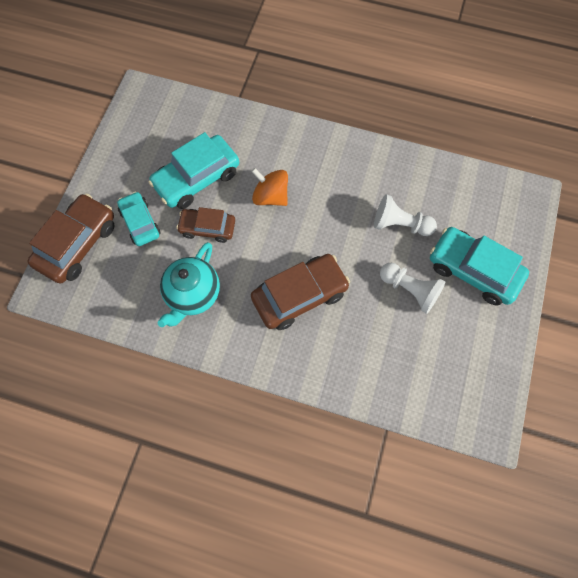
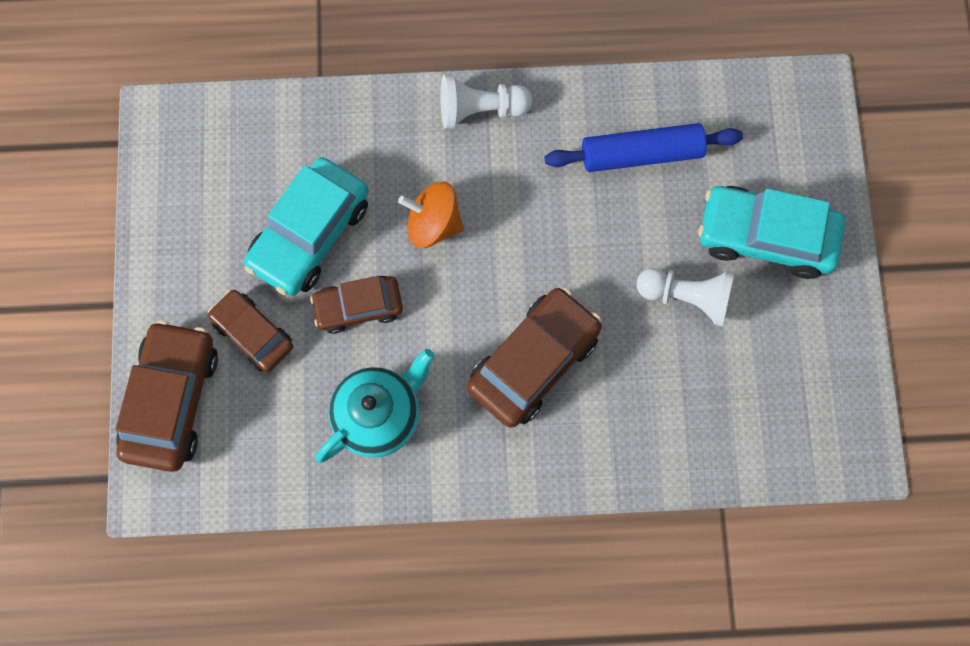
camera: 20 degrees left, 5 degrees up
turquoise car [117,192,160,246] -> brown car [208,290,293,372]
turquoise teapot [157,242,220,327] -> turquoise teapot turned 135 degrees counterclockwise [316,349,434,463]
white pawn [374,194,437,236] -> white pawn moved to [441,75,532,129]
none -> blue rolling pin [545,123,743,172]

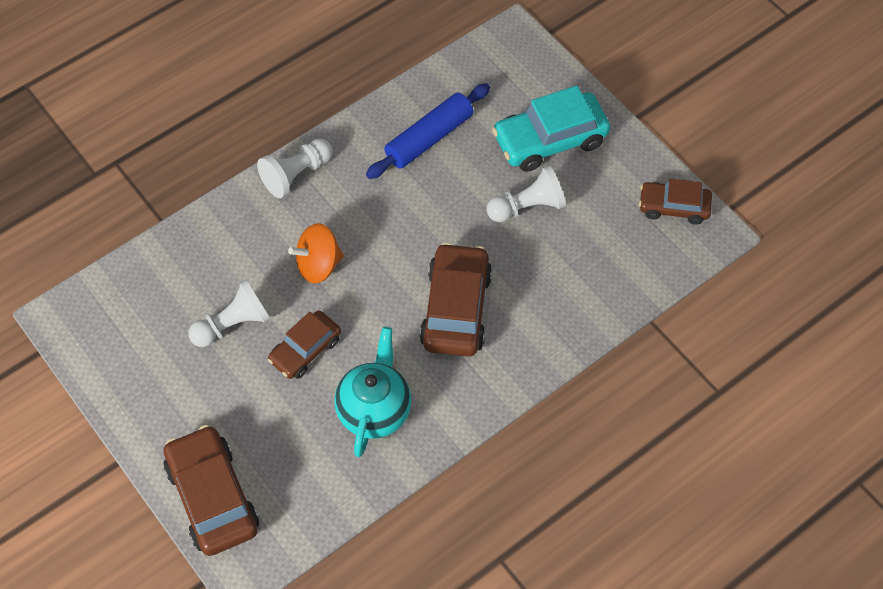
camera: 35 degrees left, 15 degrees down
brown car [208,290,293,372] -> brown car moved to [639,179,712,225]
turquoise car [244,157,369,296] -> white pawn [188,280,271,347]

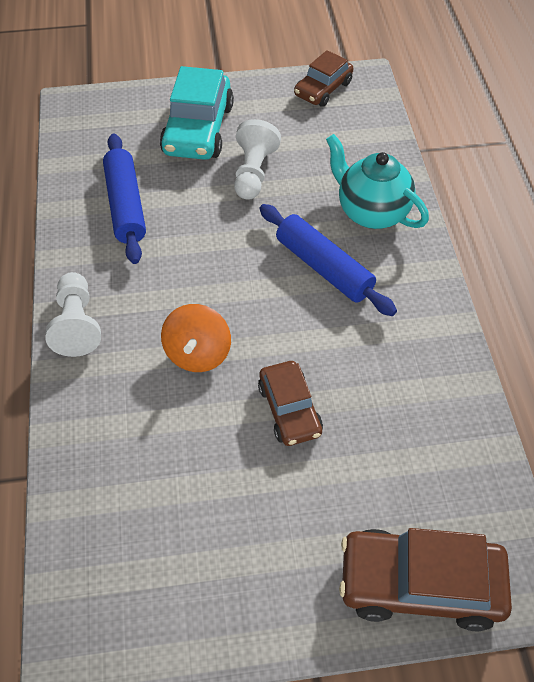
camera: 60 degrees left, 5 degrees down
white pawn [188,280,271,347] -> none
turquoise teapot [334,327,412,457] -> turquoise teapot moved to [326,134,429,229]
brown car [420,242,492,357] -> blue rolling pin [260,204,397,316]

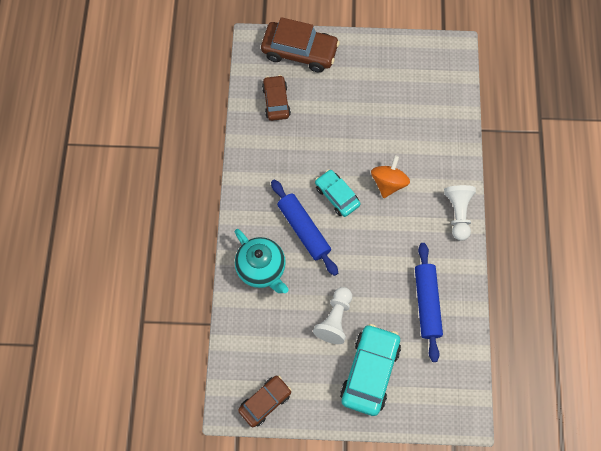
camera: 170 degrees left, 15 degrees up
brown car [258,361,323,446] -> brown car moved to [262,75,291,121]
none -> turquoise car [315,170,360,217]

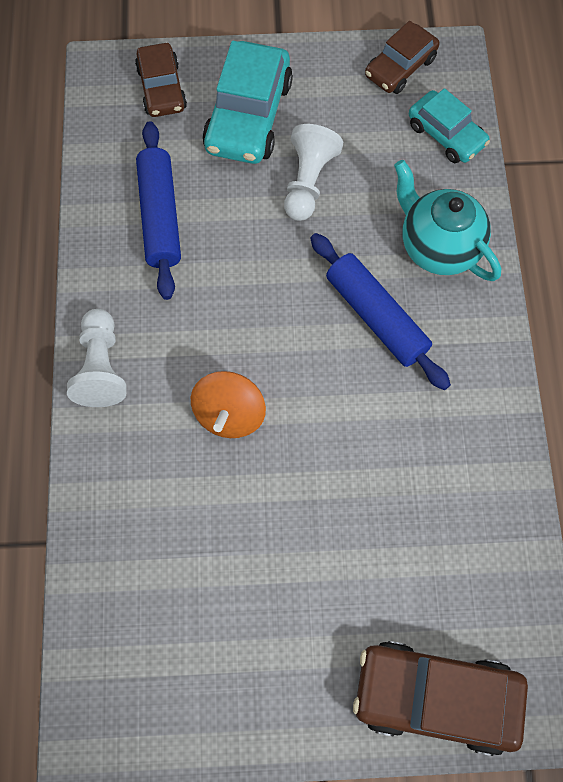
camera: 175 degrees right, 0 degrees up
brown car [262,75,291,121] -> brown car moved to [135,43,187,117]
turquoise car [315,170,360,217] -> turquoise car moved to [409,88,490,163]

